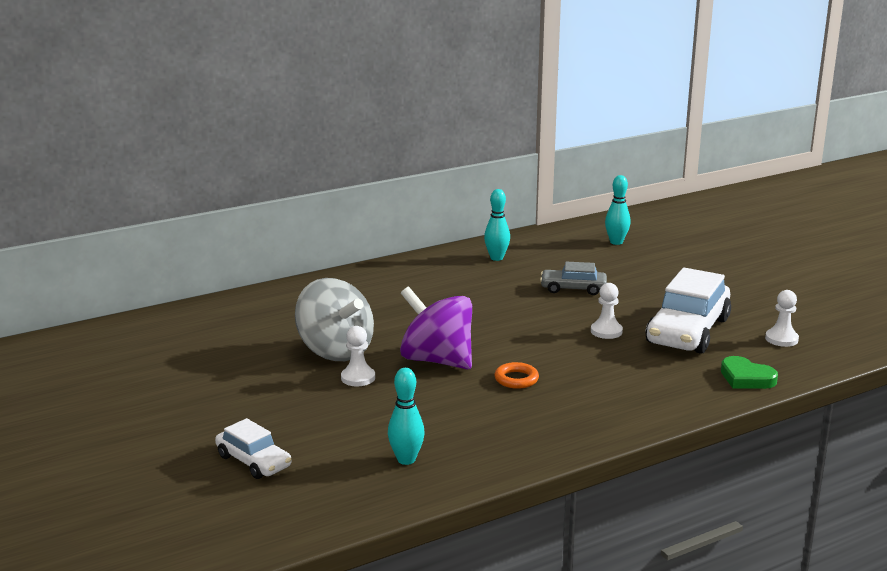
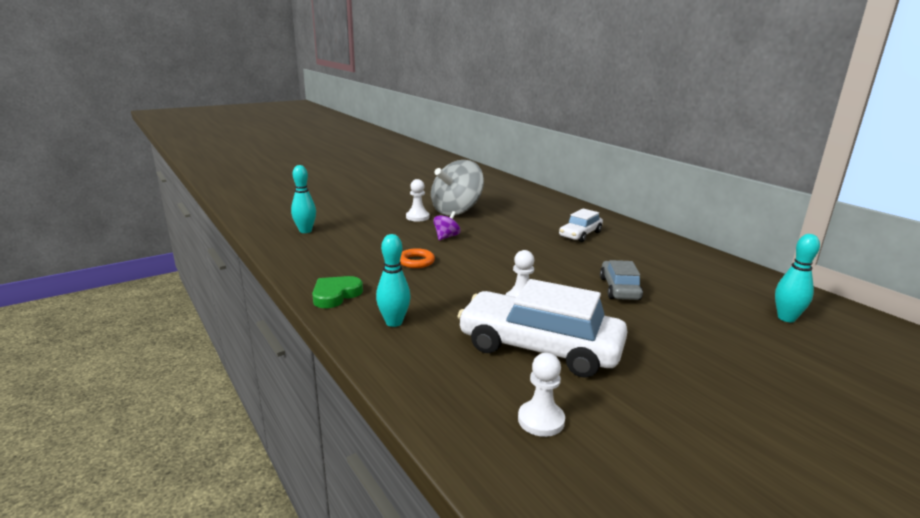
camera: 85 degrees right, 0 degrees up
white car [215,418,291,479] -> white car moved to [559,209,603,242]
purple spinning top [400,286,472,370] -> purple spinning top [433,211,460,240], size x0.44
turquoise bowling pin [484,189,510,261] -> turquoise bowling pin moved to [376,234,411,327]
green heart [721,356,778,389] -> green heart moved to [312,276,363,308]

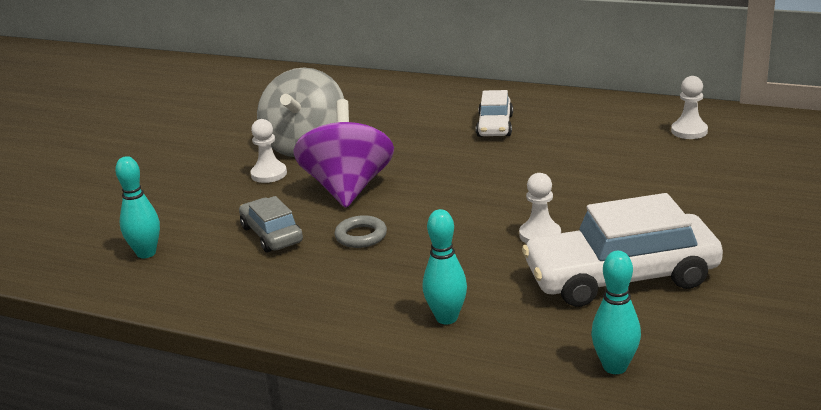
camera: 30 degrees left, 5 degrees up
green heart [312,276,363,308] -> none
orange ring [400,248,435,268] -> grey ring [334,215,387,248]
purple spinning top [433,211,460,240] -> purple spinning top [293,99,394,208], size x2.30
white pawn [518,353,565,437] -> white pawn moved to [671,76,708,139]
grey car [600,260,643,300] -> grey car moved to [239,196,303,253]
turquoise bowling pin [775,234,820,322] -> turquoise bowling pin moved to [591,251,641,374]

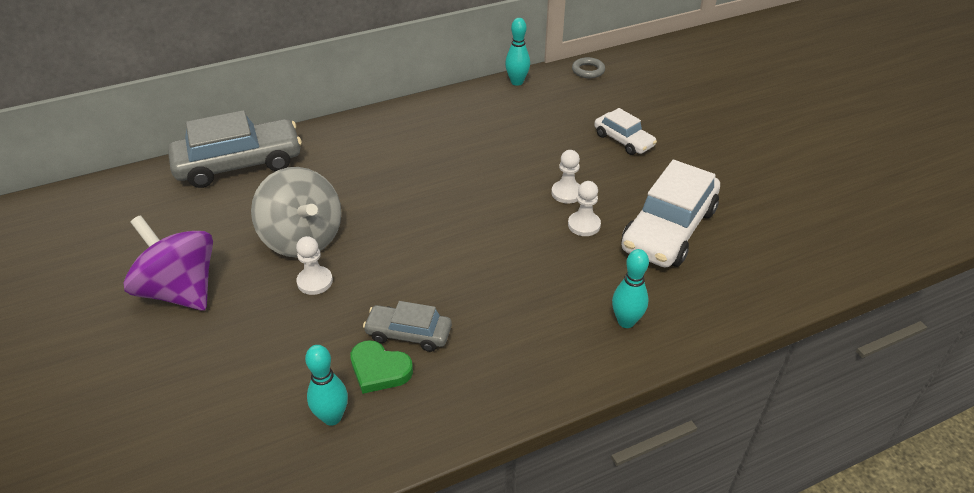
camera: 50 degrees left, 15 degrees up
purple spinning top [293,99,394,208] -> purple spinning top moved to [123,215,213,311]
grey ring [334,215,387,248] -> grey ring moved to [572,57,605,78]
white car [476,90,513,137] -> white car moved to [594,108,657,155]
turquoise bowling pin [591,251,641,374] -> turquoise bowling pin moved to [505,18,530,86]
white pawn [671,76,708,139] -> white pawn moved to [551,150,580,203]
none -> grey car [168,110,302,188]
none -> green heart [350,340,413,394]

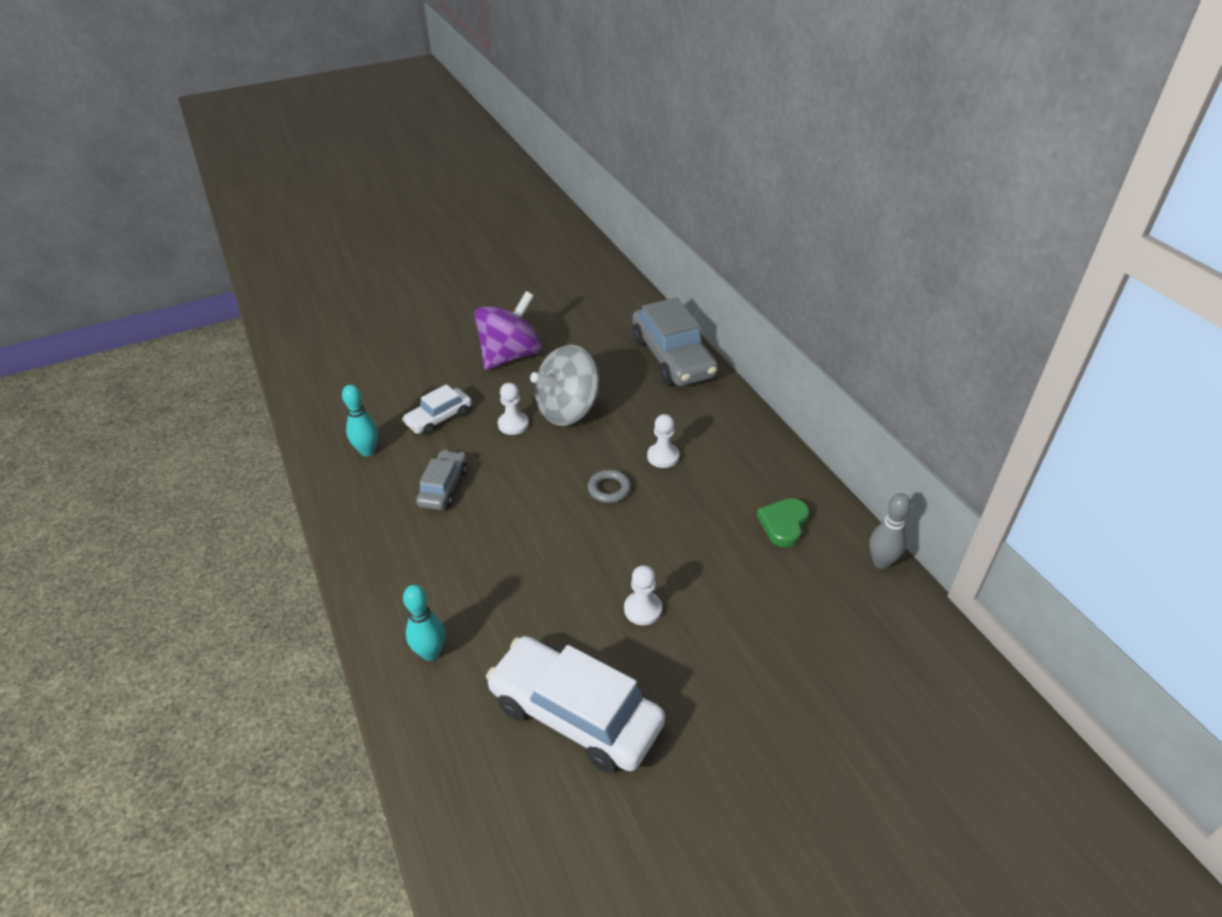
camera: 90 degrees right, 0 degrees up
green heart [350,340,413,394] -> green heart moved to [757,498,809,548]
turquoise bowling pin [505,18,530,86] -> grey bowling pin [869,493,911,569]
white pawn [568,181,601,236] -> white pawn moved to [647,414,679,468]
grey ring [572,57,605,78] -> grey ring moved to [588,470,631,503]
white car [594,108,657,155] -> white car moved to [402,384,472,435]

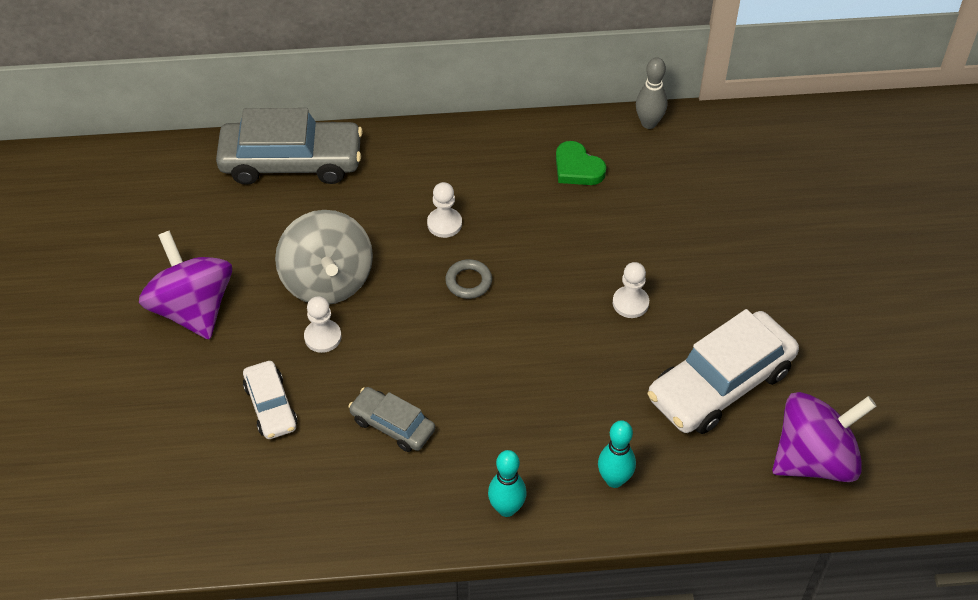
camera: 70 degrees left, 10 degrees up
turquoise bowling pin [342,385,378,457] -> turquoise bowling pin moved to [488,450,526,517]
none -> purple spinning top [772,392,877,482]

